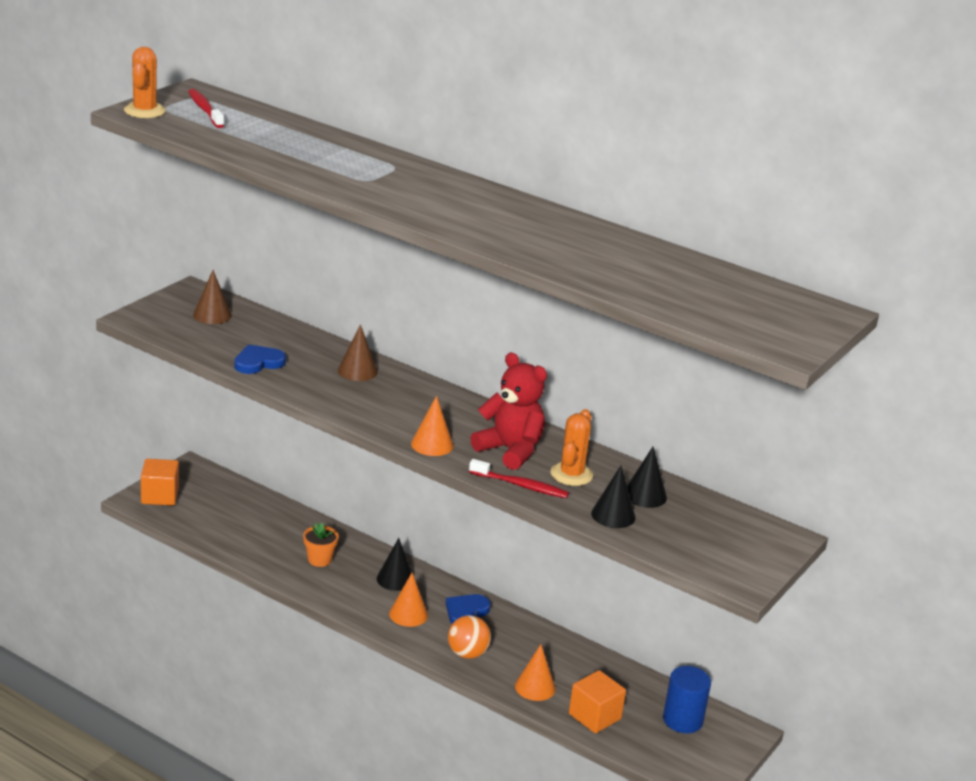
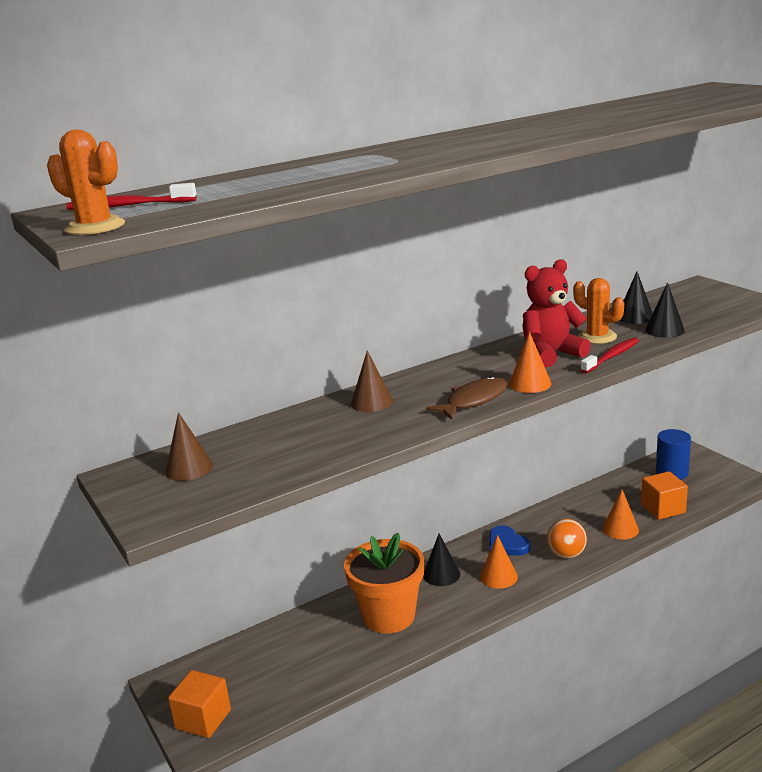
camera: 60 degrees left, 5 degrees down
blue heart [234,344,286,374] -> none
orange flower pot [303,522,339,567] -> orange flower pot [344,533,424,634], size x2.12
none -> brown fish [426,376,508,420]

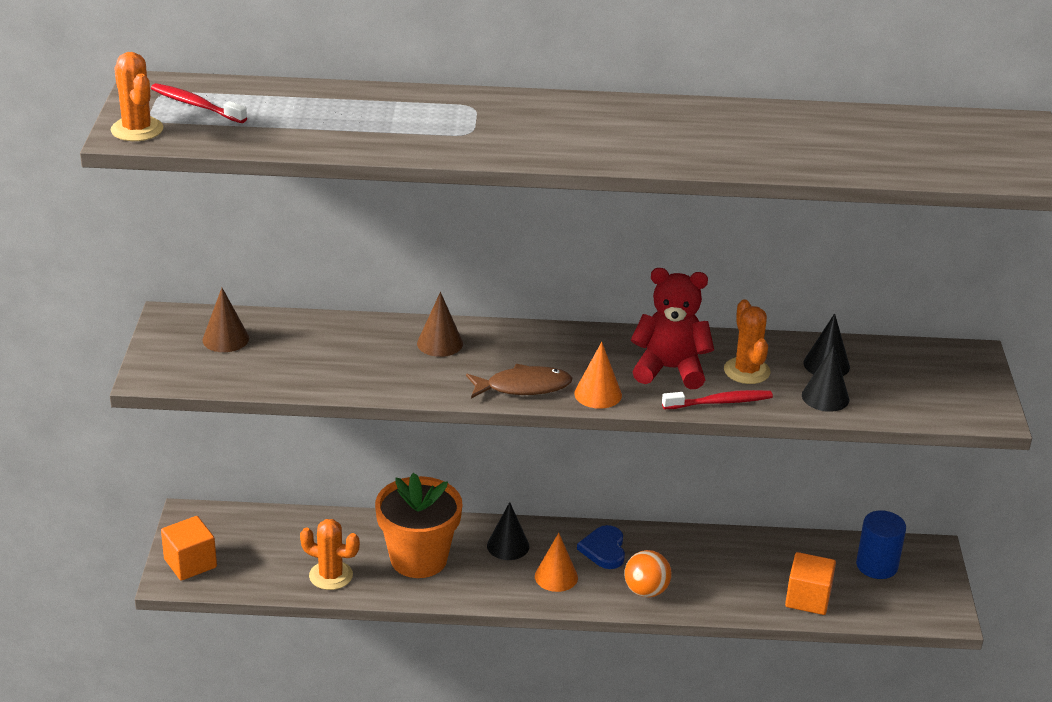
camera: 30 degrees right, 10 degrees up
orange cone [602,490,639,540] -> none
none -> orange cactus [300,519,360,590]

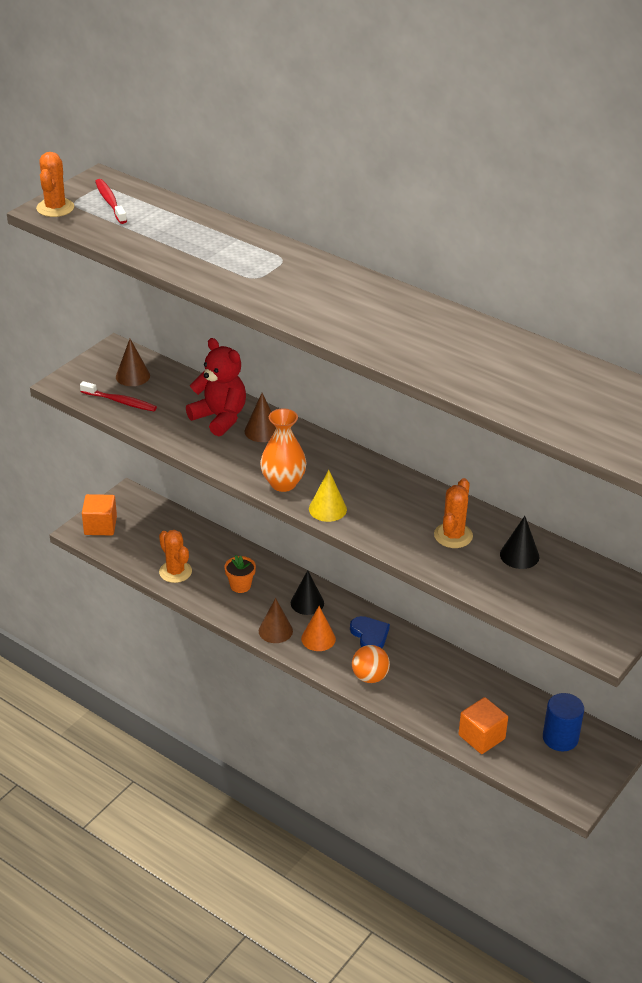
camera: 35 degrees right, 5 degrees up
orange flower pot [375,473,462,578] -> orange flower pot [224,555,256,593], size x0.47
brown fish [466,364,572,398] -> orange vase [260,408,306,492]
orange cone [574,342,622,409] -> yellow cone [309,470,347,522]
blue heart [577,525,625,569] -> blue heart turned 120 degrees clockwise [350,616,390,648]
red teddy bear [631,268,714,389] -> red teddy bear moved to [186,338,246,436]
red toothbrush [662,390,773,409] -> red toothbrush moved to [80,381,157,411]
black cone [802,345,849,412] -> none
none -> brown cone [259,598,293,643]

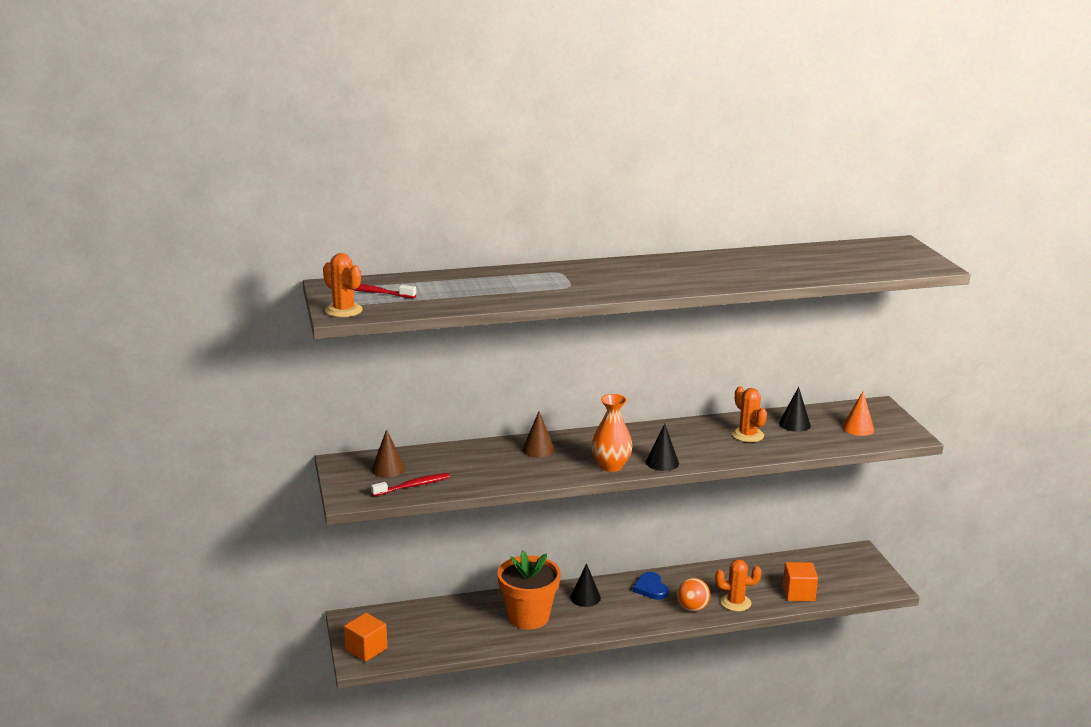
camera: 50 degrees left, 15 degrees down
orange cactus [159,530,192,583] -> orange cactus moved to [715,560,762,611]
red teddy bear [186,338,246,436] -> none
orange flower pot [224,555,256,593] -> orange flower pot [497,551,561,629], size x2.12
brown cone [259,598,293,643] -> none
orange cone [301,606,336,651] -> orange cone moved to [842,391,874,436]
yellow cone [309,470,347,522] -> black cone [646,423,679,471]
blue heart [350,616,390,648] -> blue heart turned 120 degrees counterclockwise [633,572,669,600]
blue cylinder [543,693,584,751] -> none

